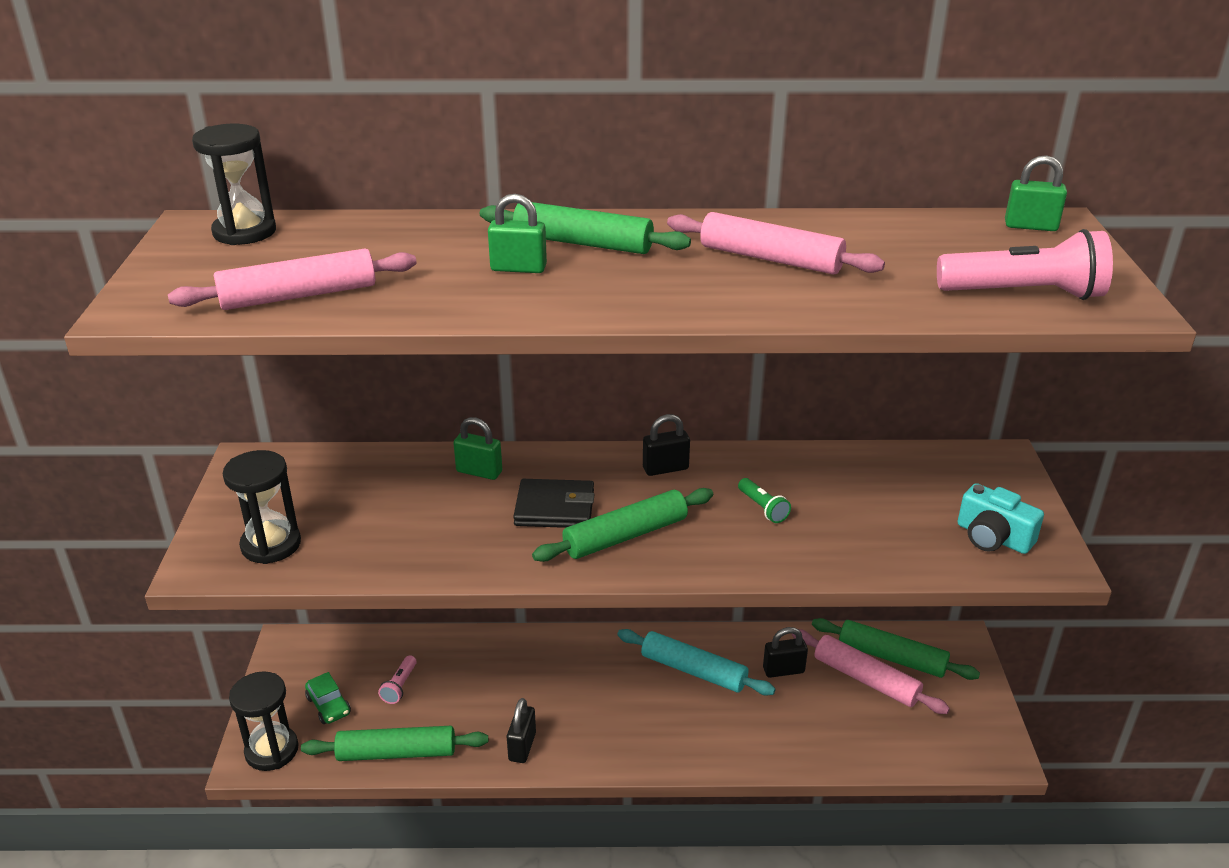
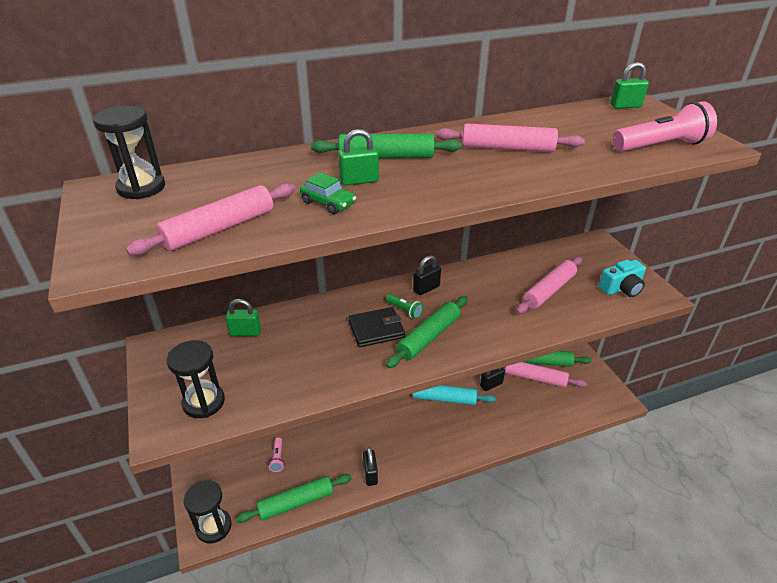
camera: 20 degrees left, 5 degrees up
green car [305,672,351,724] -> green car moved to [300,172,356,214]
green padlock [453,417,502,480] -> green padlock moved to [226,299,261,336]
green flashlight [738,478,791,523] -> green flashlight moved to [386,294,423,319]
turquoise camera [957,483,1044,554] -> turquoise camera turned 45 degrees counterclockwise [599,259,646,297]
none -> pink rolling pin [516,257,582,314]

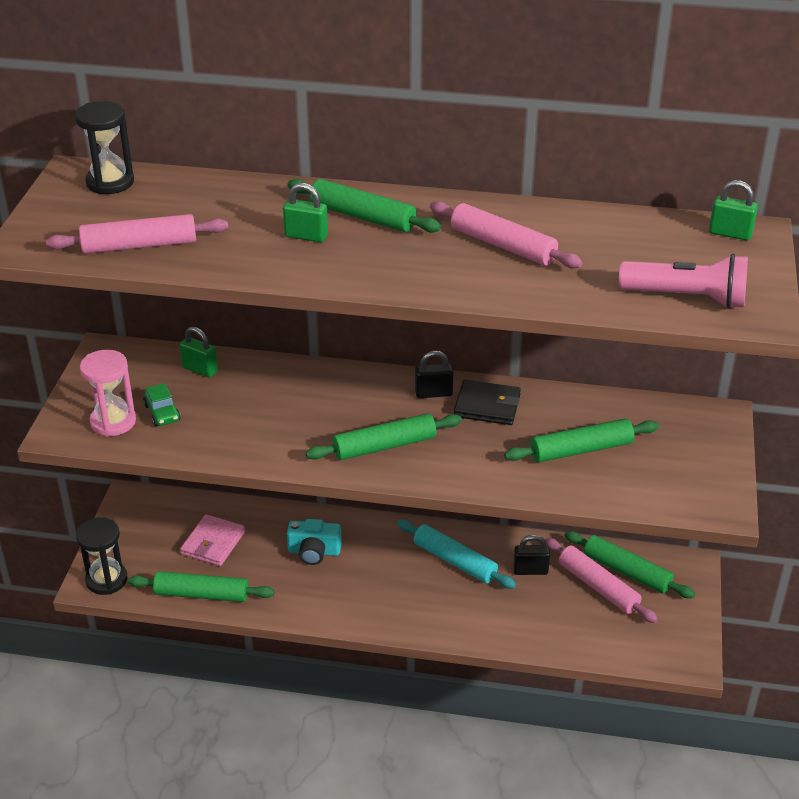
camera: 30 degrees right, 0 degrees up
black hourglass [167,340,225,418] -> pink hourglass [80,350,136,437]
pink flashlight [268,437,284,472] -> pink wallet [180,514,245,566]
green car [300,172,356,214] -> green car moved to [143,383,181,426]
black wallet [348,307,405,347] -> black wallet moved to [454,380,521,425]
black padlock [363,447,378,486] -> none
green flashlight [386,294,423,319] -> none
pink rolling pin [516,257,582,314] -> green rolling pin [504,419,659,462]
turquoise camera [599,259,646,297] -> turquoise camera moved to [287,519,342,565]

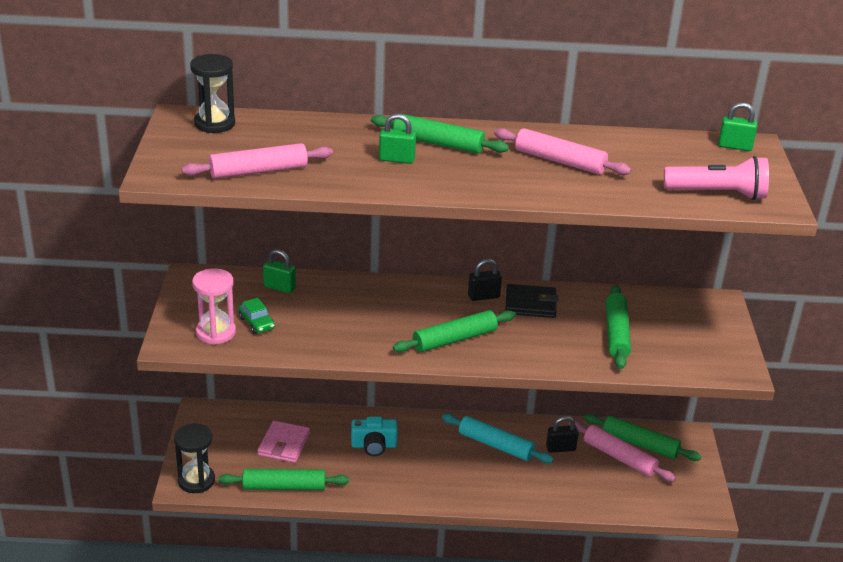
camera: 10 degrees left, 5 degrees down
green rolling pin [504,419,659,462] -> green rolling pin turned 60 degrees counterclockwise [606,285,631,369]

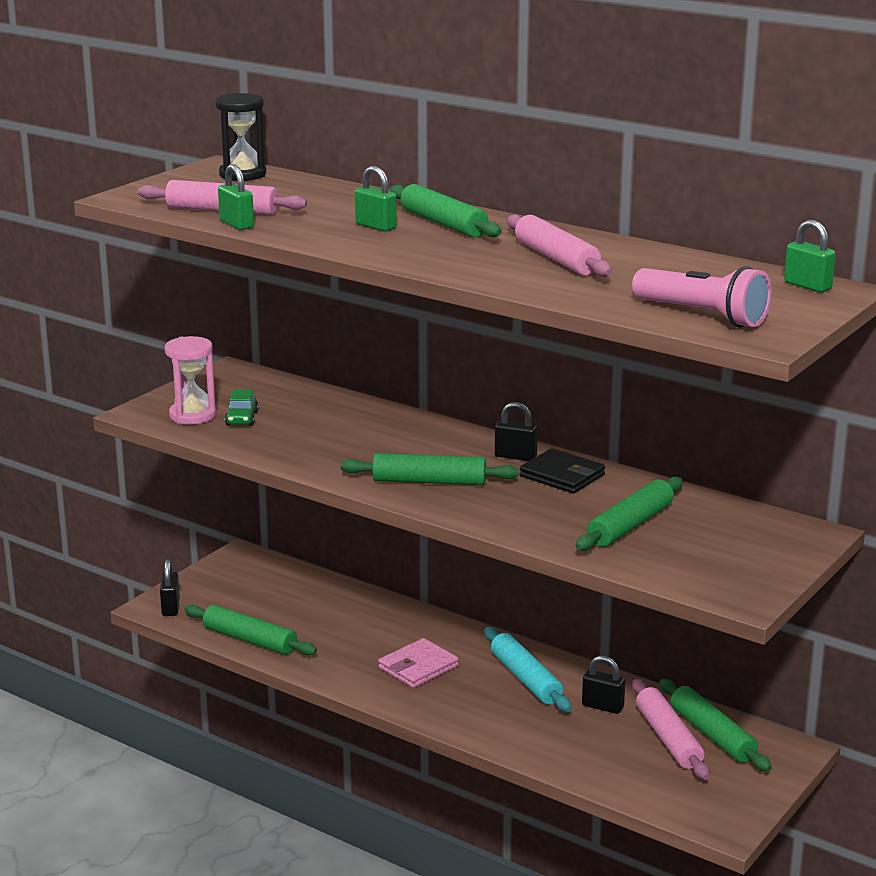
camera: 35 degrees right, 10 degrees down
black hourglass [174,423,215,493] -> black padlock [160,560,180,616]
pink wallet [258,421,310,463] -> pink wallet moved to [378,638,458,688]
green padlock [263,249,296,293] -> green padlock moved to [218,164,254,230]
turquoise camera [351,417,398,456] -> none

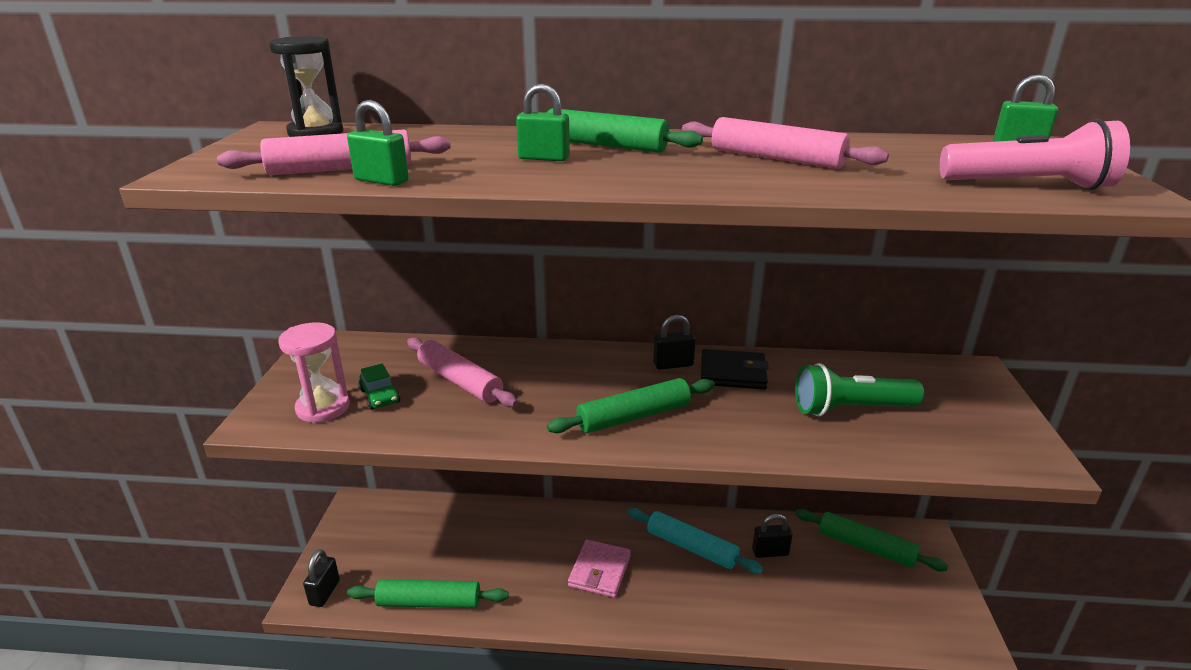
camera: 30 degrees left, 5 degrees up
black padlock [160,560,180,616] -> black padlock turned 45 degrees clockwise [303,549,340,607]
green rolling pin [576,477,683,551] -> green flashlight [795,363,924,416]
pink rolling pin [632,679,710,780] -> pink rolling pin moved to [407,337,518,407]

